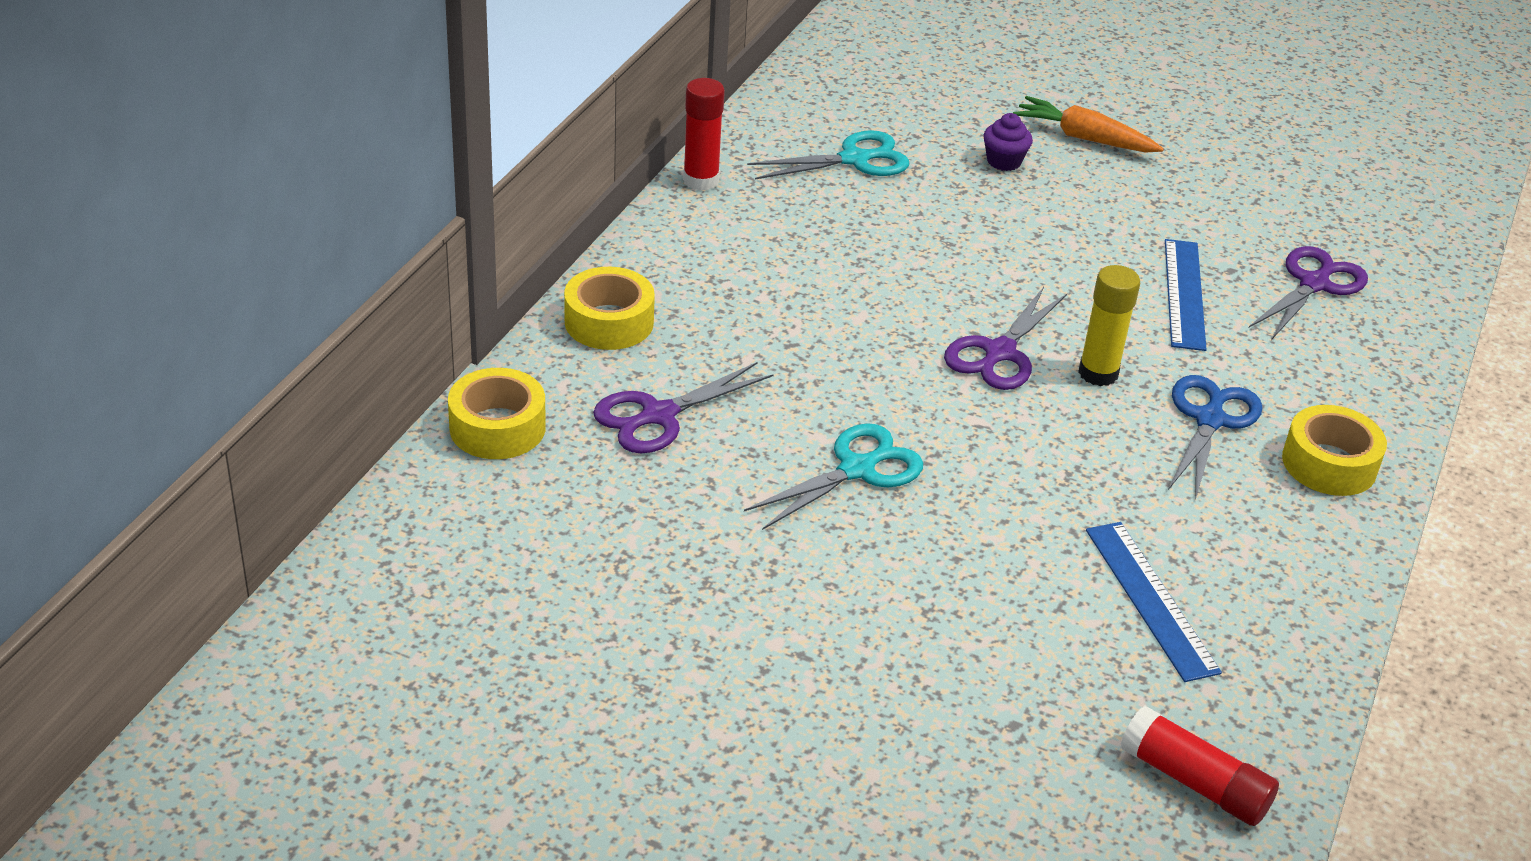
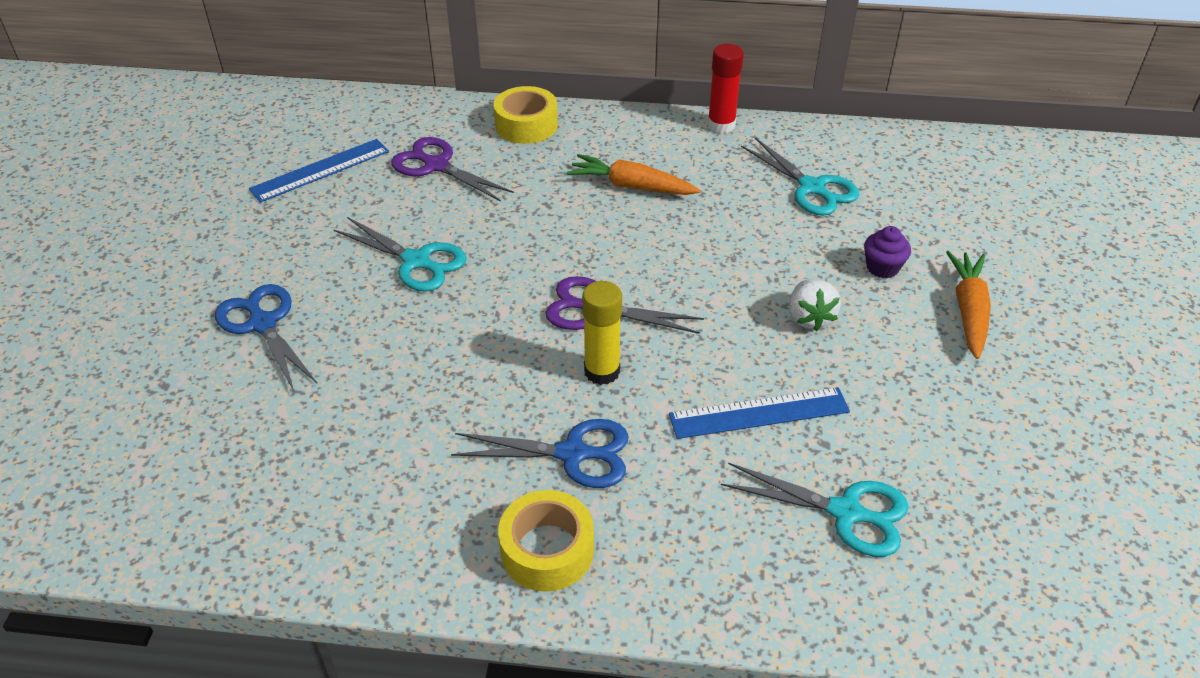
camera: 75 degrees right, 5 degrees up
yellow tape [448,368,546,459] -> none
blue ruler [1086,522,1222,682] -> blue ruler moved to [249,139,389,203]
red glue stick [1120,705,1279,826] -> none
purple scissors [1249,246,1368,340] -> turquoise scissors [721,463,909,557]
none -> blue scissors [215,284,317,391]
none -> orange carrot [567,154,701,195]
none -> white strawberry [789,279,841,331]

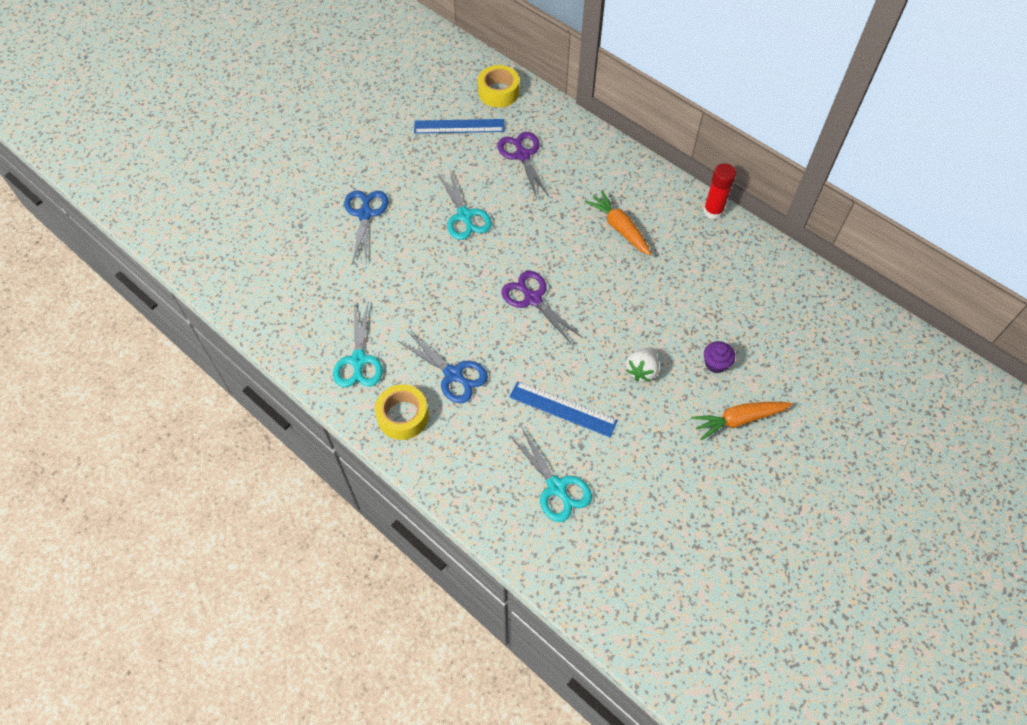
camera: 35 degrees right, 15 degrees up
yellow tape [494,86,558,144] -> yellow tape moved to [478,65,519,107]
yellow glue stick [582,281,622,385] -> none
turquoise scissors [741,137,859,216] -> turquoise scissors moved to [333,303,383,387]
orange carrot [946,251,991,359] -> orange carrot turned 150 degrees counterclockwise [691,402,792,440]

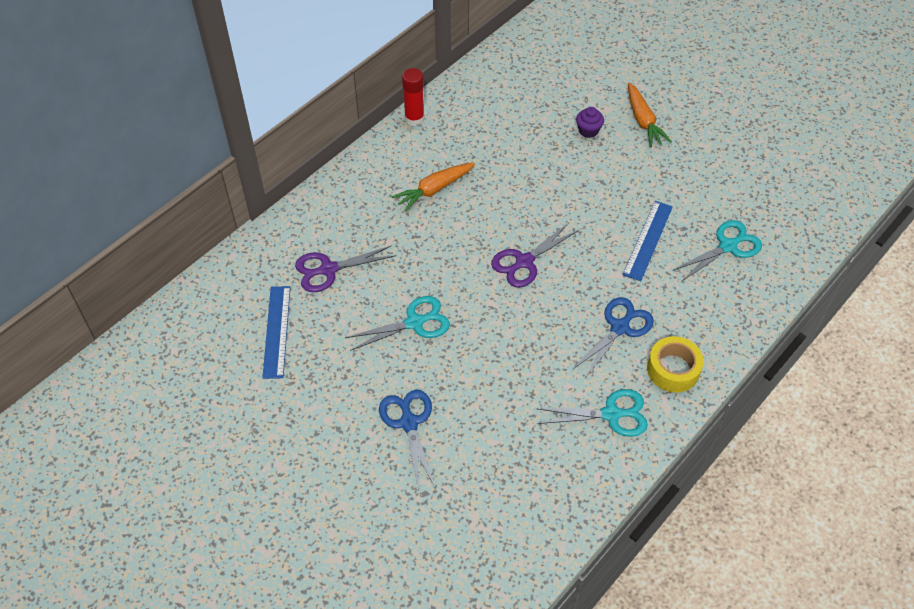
camera: 90 degrees left, 5 degrees down
blue scissors [344,190,388,264] -> blue scissors turned 75 degrees clockwise [379,390,435,491]
yellow tape [478,65,519,107] -> none
white strawberry [626,348,659,382] -> none

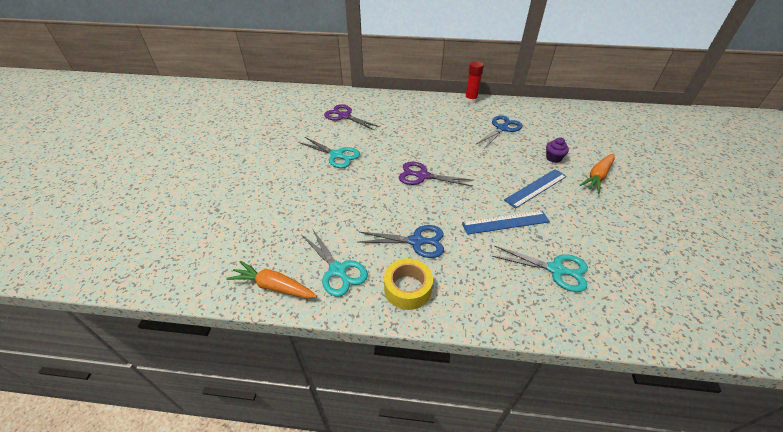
camera: 55 degrees right, 10 degrees down
blue ruler [262,286,291,379] -> blue ruler moved to [504,169,567,209]
blue scissors [379,390,435,491] -> blue scissors moved to [476,115,522,149]
orange carrot [392,163,475,212] -> orange carrot moved to [226,261,317,298]

